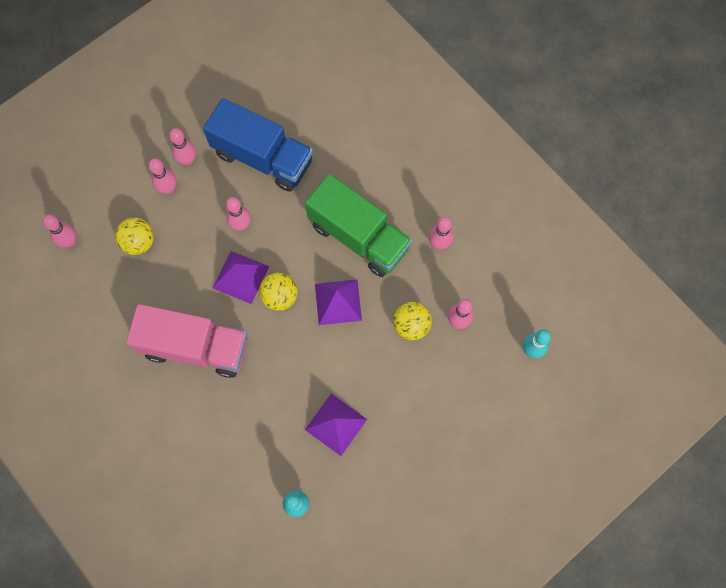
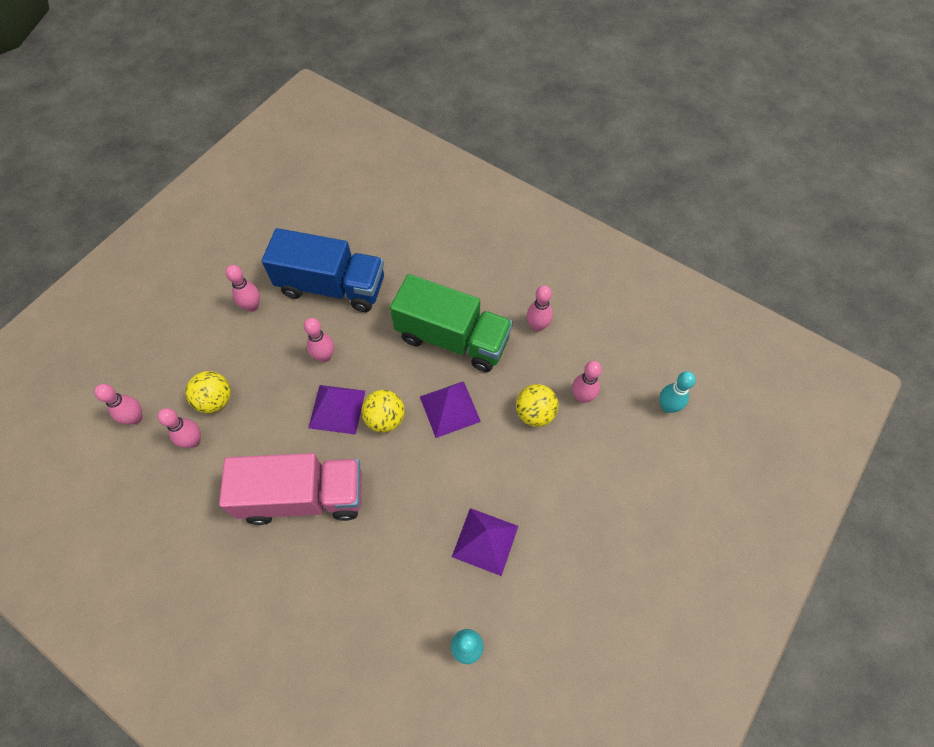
camera: 15 degrees left, 10 degrees down
pink bowling pin [148,158,176,194] -> pink bowling pin moved to [158,408,201,448]

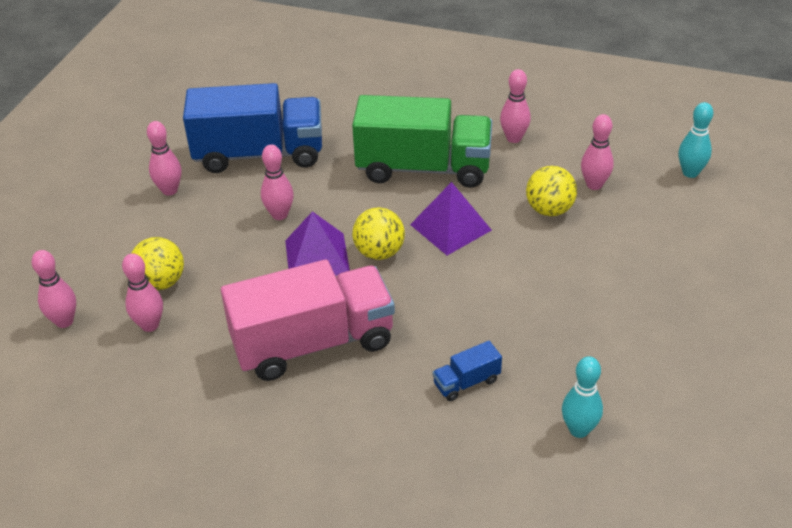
camera: 15 degrees left, 20 degrees down
purple pyramid [452,508,518,576] -> none
none -> blue truck [433,341,502,401]

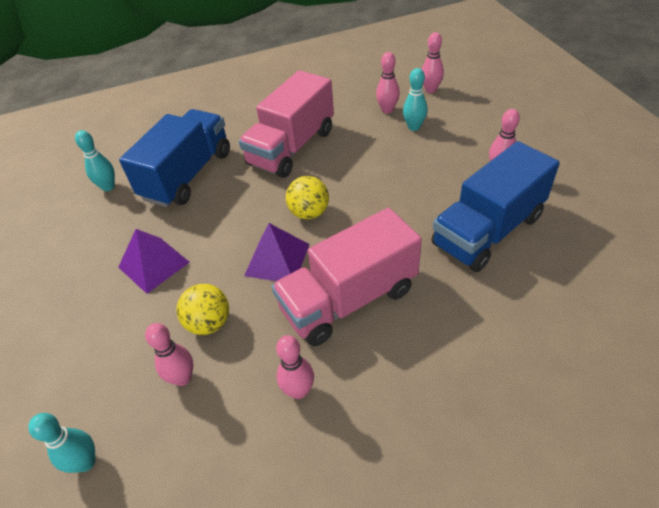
camera: 145 degrees right, 5 degrees up
yellow ball [131,237,184,290] -> turquoise bowling pin [403,68,428,131]
pink bowling pin [261,144,294,220] -> none
purple pyramid [285,211,350,276] -> purple pyramid moved to [118,229,190,294]
green truck [352,95,492,188] -> pink truck [271,208,422,346]
blue truck [433,341,502,401] -> blue truck [119,109,230,207], size x2.48

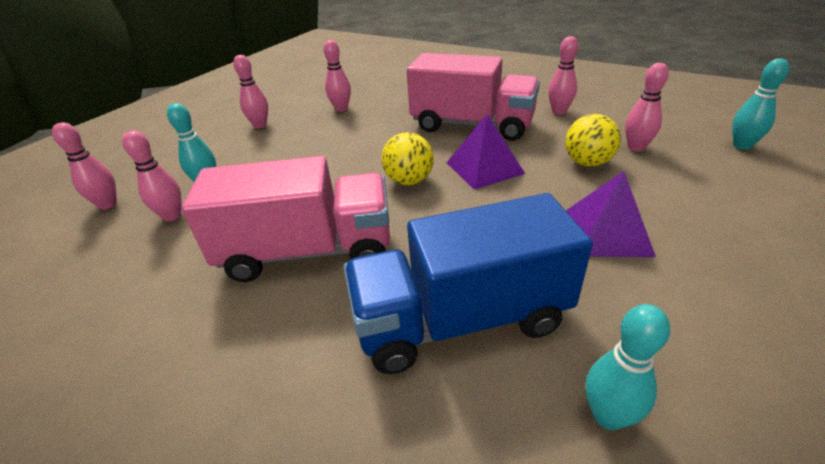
camera: 130 degrees left, 10 degrees down
blue truck [431,141,560,272] -> pink bowling pin [323,40,351,112]

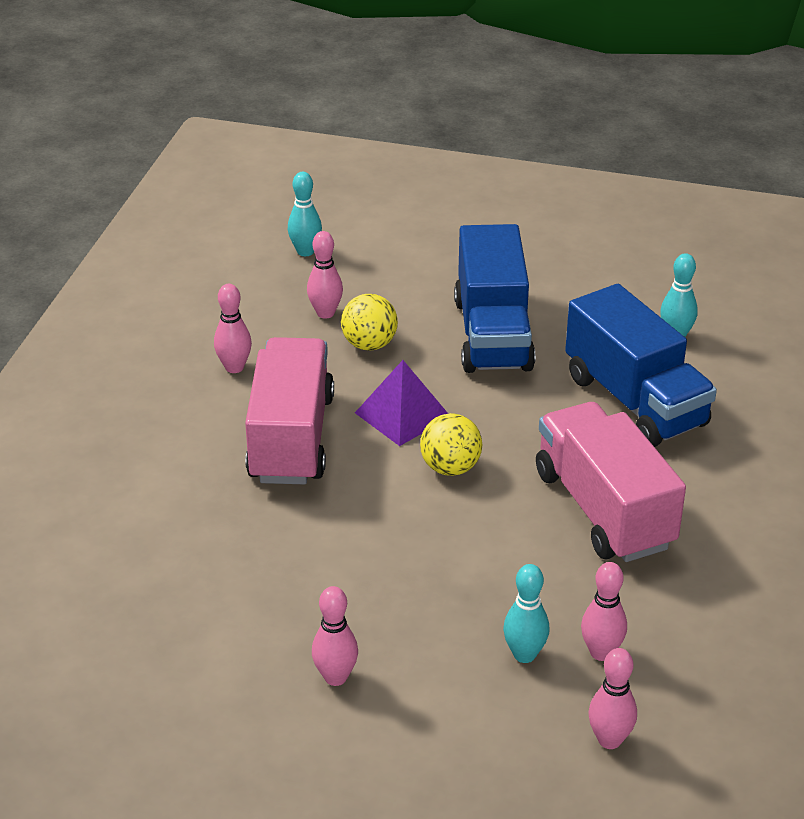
camera: 110 degrees left, 0 degrees up
pink bowling pin [323,40,351,112] -> none
purple pyramid [566,171,656,257] -> blue truck [454,224,535,373]

